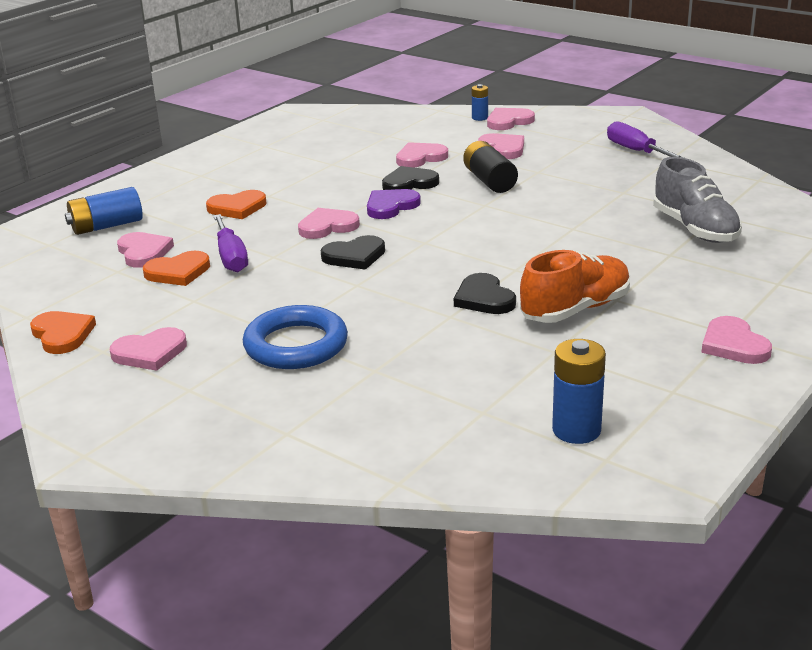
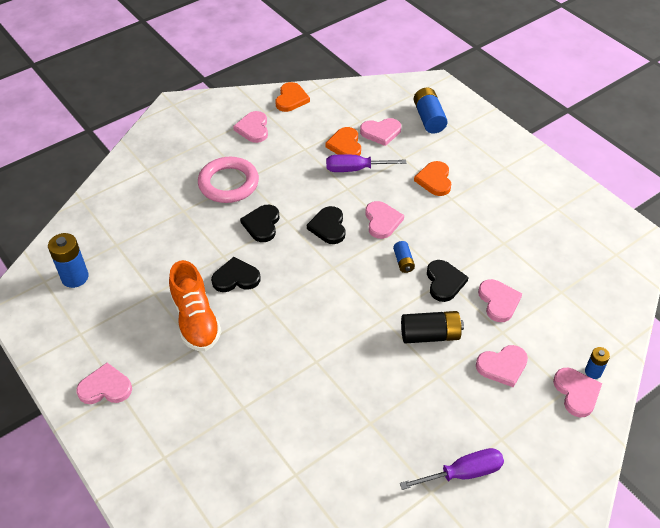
camera: 105 degrees right, 20 degrees up
orange heart [30,311,96,354] -> orange heart turned 60 degrees counterclockwise [275,82,310,112]
blue ring [243,305,348,369] -> pink ring [198,157,259,203]
purple heart [367,189,421,219] -> blue battery [393,241,415,273]
grey shoe [653,157,742,243] -> none
none -> black heart [240,205,279,242]

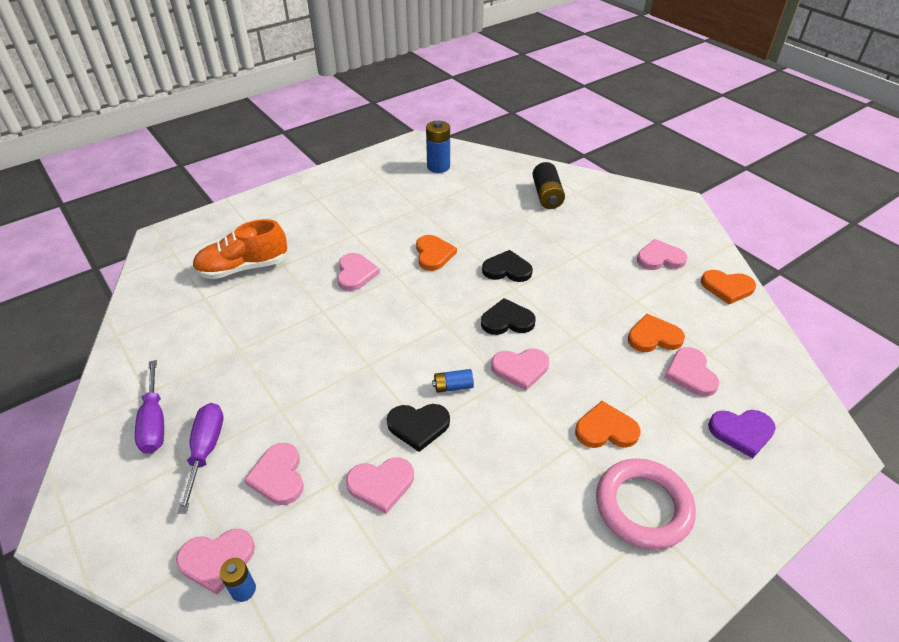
camera: 90 degrees right, 5 degrees down
pink heart [76,363,132,404] -> pink heart moved to [337,253,380,291]
orange shoe [169,260,221,351] -> orange shoe moved to [192,219,287,279]
pink ring [198,157,259,203] -> pink ring moved to [596,458,696,550]
black heart [211,257,261,292] -> orange heart [416,235,457,271]
purple screwdriver [326,154,407,172] -> purple screwdriver moved to [177,403,223,514]
black battery [401,311,464,344] -> black battery moved to [532,162,565,209]
blue battery [414,88,448,133] -> purple heart [708,410,776,458]

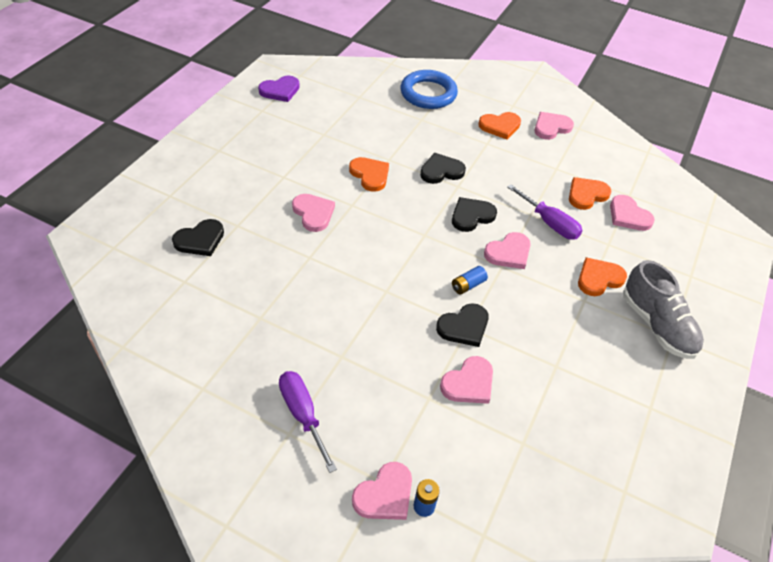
camera: 30 degrees left, 5 degrees up
purple screwdriver [135,360,164,454] -> purple screwdriver moved to [507,184,583,240]
orange shoe [192,219,287,279] -> black heart [172,219,224,256]
pink heart [244,443,304,505] -> none
blue battery [426,121,450,173] -> none
black battery [532,162,565,209] -> blue ring [401,70,458,109]
pink ring [596,458,696,550] -> grey shoe [623,260,704,359]
orange heart [701,270,756,304] -> orange heart moved to [478,112,521,140]
purple heart [708,410,776,458] -> purple heart moved to [258,75,300,102]

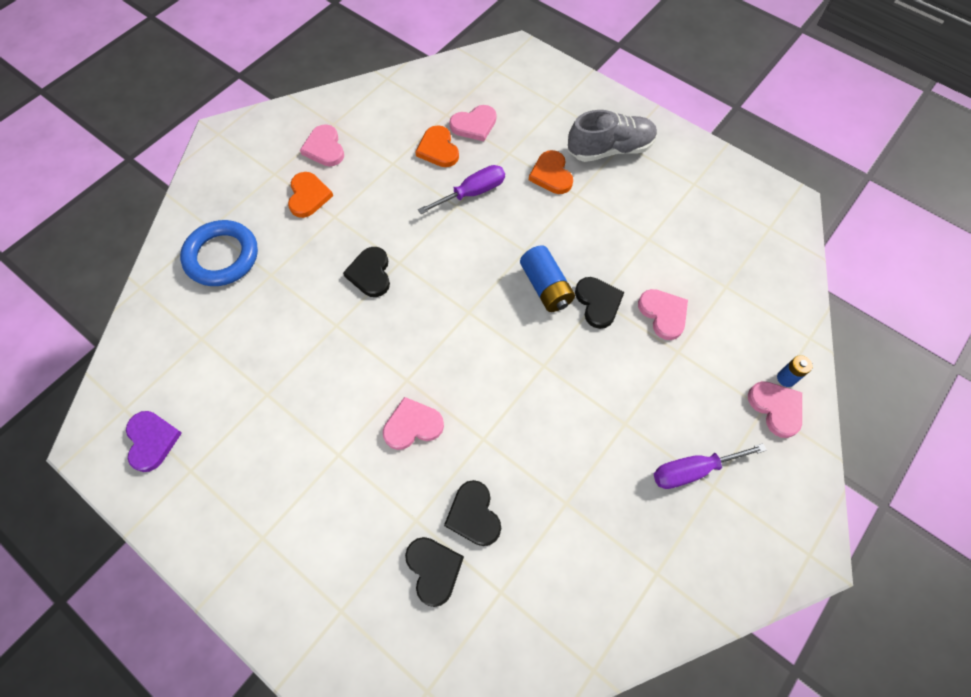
camera: 75 degrees left, 15 degrees up
orange heart [349,157,389,192] -> none
black heart [452,197,497,232] -> black heart moved to [444,480,501,546]
blue battery [452,266,488,295] -> blue battery [520,245,575,312], size x1.75
pink heart [484,232,531,269] -> none

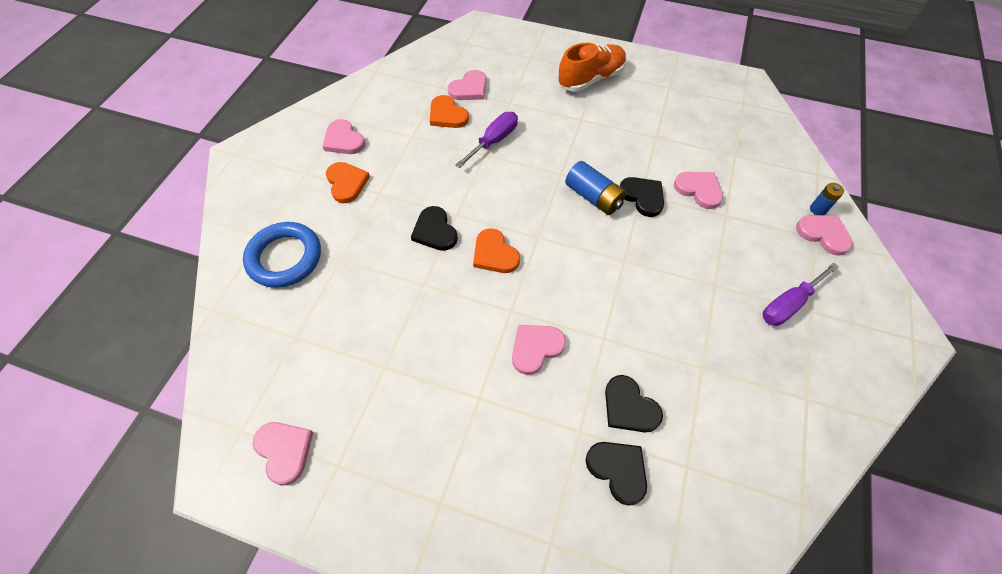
camera: 20 degrees left, 5 degrees down
purple heart [126,411,182,472] -> pink heart [252,422,313,486]
orange heart [529,150,573,194] -> orange heart moved to [473,228,520,273]
grey shoe [568,110,657,162] -> orange shoe [558,43,626,92]

